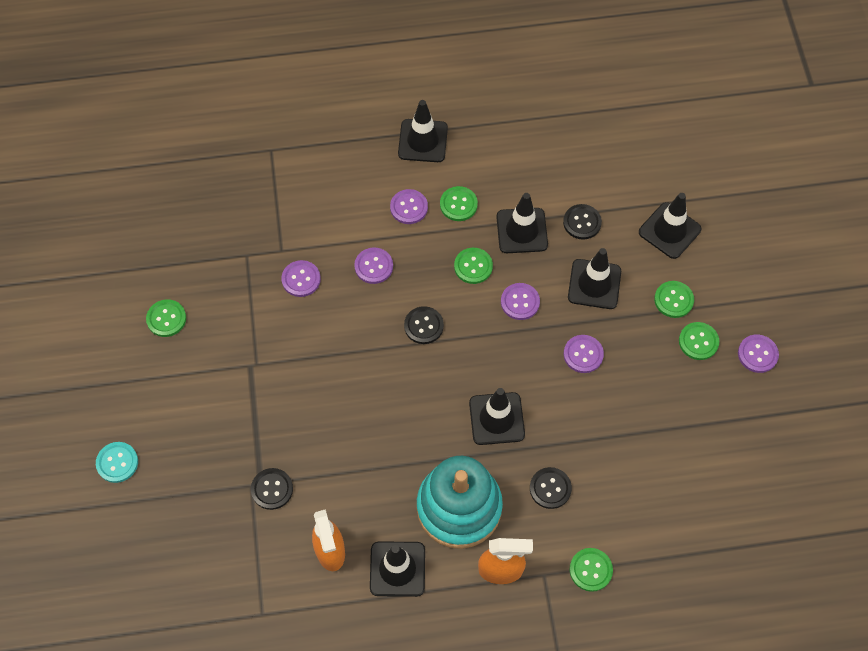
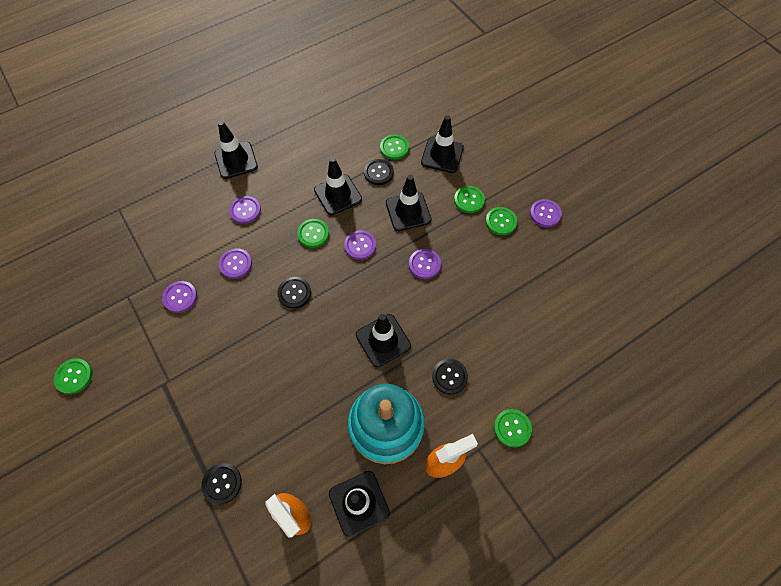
camera: 25 degrees left, 0 degrees up
turquoise button [96,442,138,483] -> none
green button [440,186,478,221] -> green button moved to [380,135,409,160]

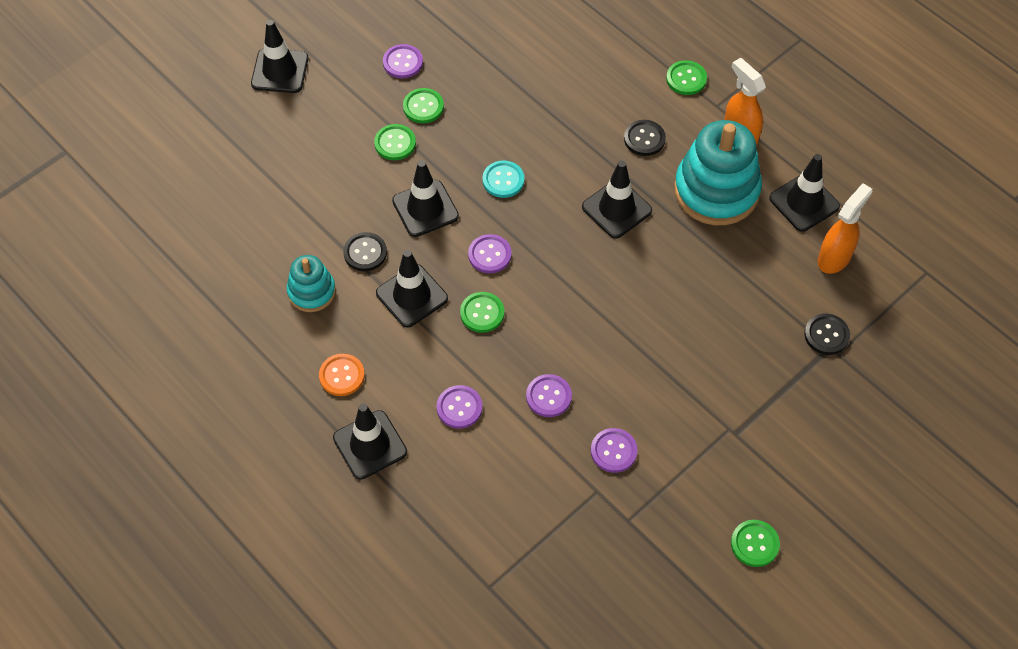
camera: 100 degrees left, 5 degrees down
black button [277,277,311,308] -> none
green button [380,135,409,160] -> none
purple button [409,249,441,279] -> turquoise button [482,160,525,198]
black traffic cone [421,115,464,173] -> black traffic cone moved to [251,20,308,93]
none -> turquoise stacking toy [287,255,336,312]
none -> orange button [319,354,365,396]

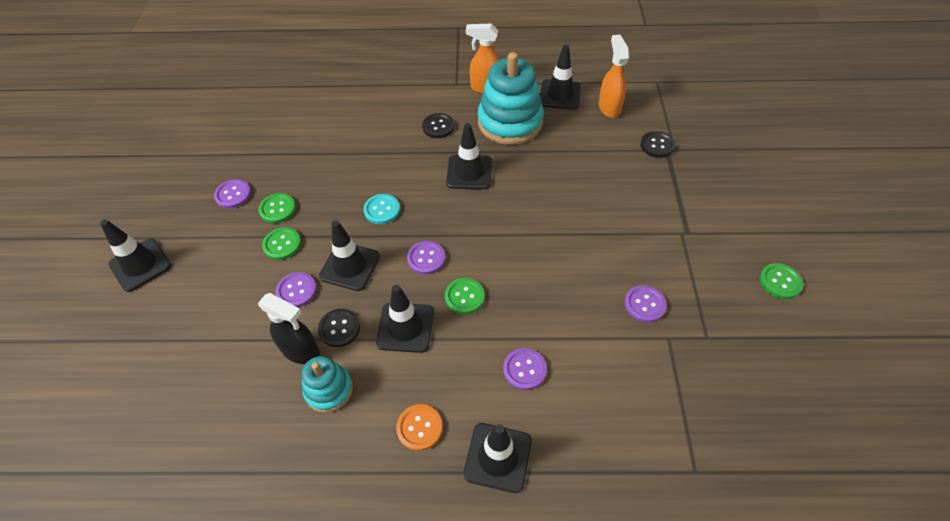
camera: 45 degrees left, 5 degrees down
purple button [526,374,572,417] -> purple button moved to [276,272,317,307]
green button [666,60,707,95] -> none
none -> black spray bottle [258,293,320,364]

